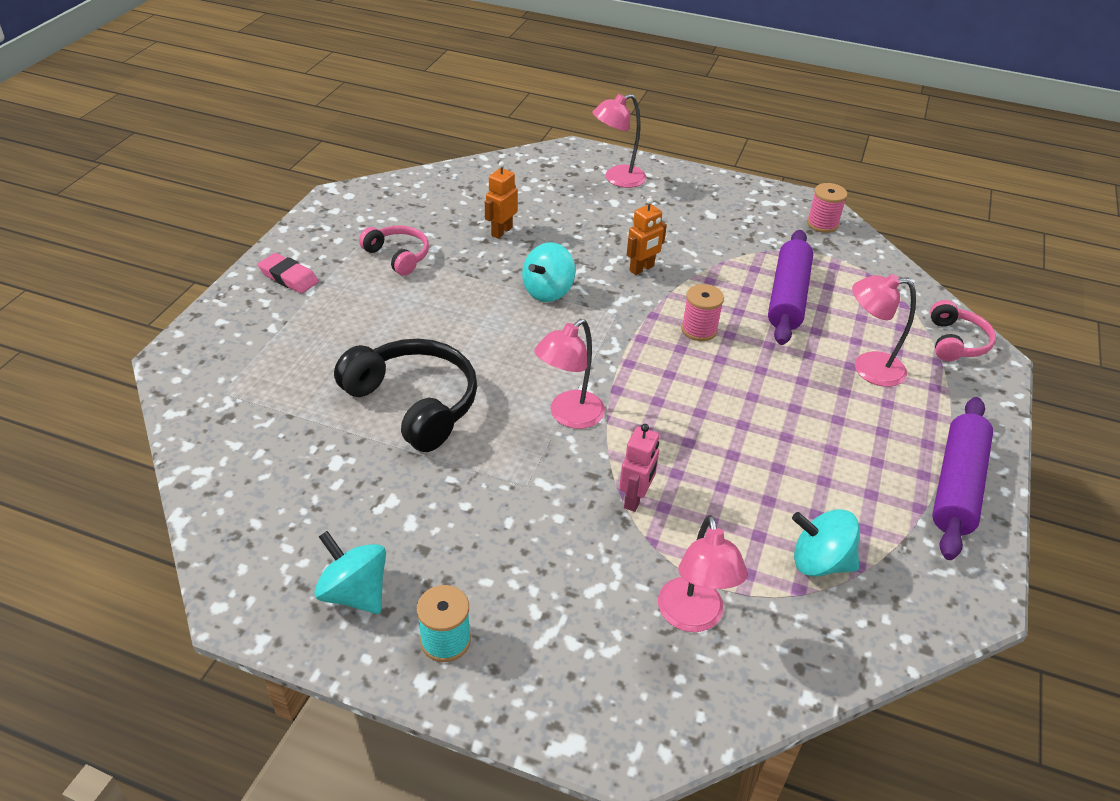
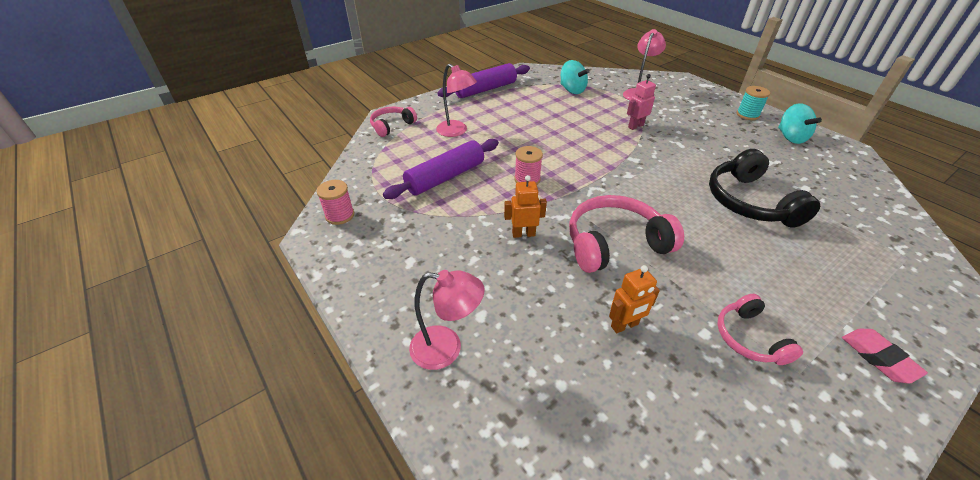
camera: 145 degrees left, 0 degrees up
turquoise spinning top [522,242,575,302] -> pink headphones [569,195,684,273]
pink lamp [534,319,605,429] -> none

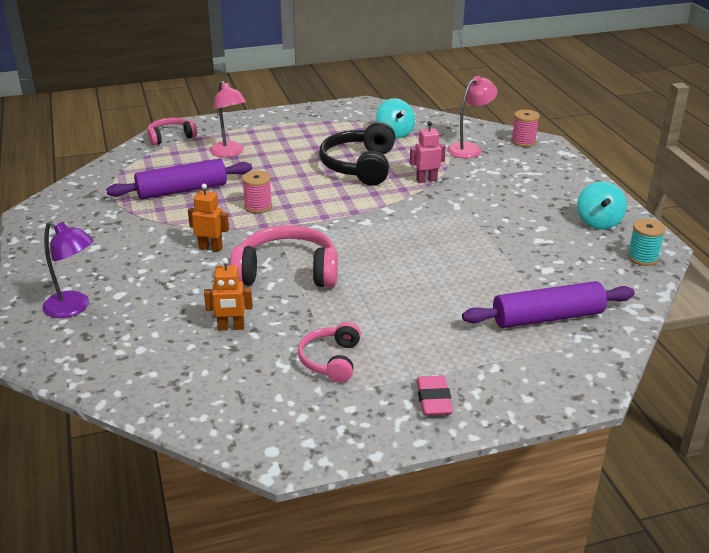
camera: 20 degrees right, 10 degrees down
pink spool [316,180,354,225] -> pink spool moved to [511,110,540,147]
pink lamp [409,270,484,370] -> purple lamp [42,221,93,318]
purple rolling pin [437,63,530,98] -> purple rolling pin moved to [462,281,635,328]
black headphones [709,149,820,228] -> black headphones moved to [319,122,395,186]
turquoise spool [737,86,770,120] -> turquoise spool moved to [627,219,666,266]

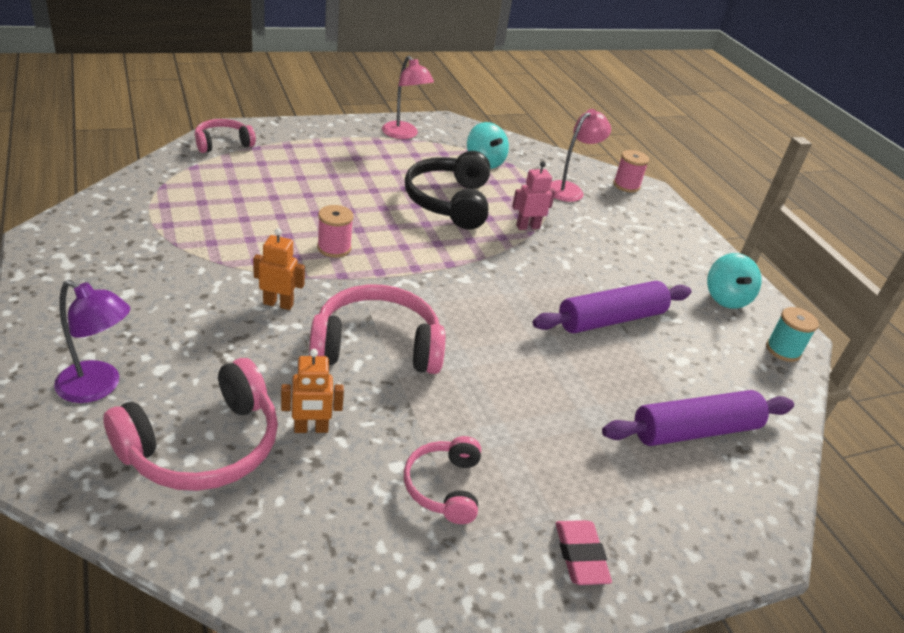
camera: 10 degrees left, 5 degrees up
purple rolling pin [106,159,252,199] -> purple rolling pin moved to [533,281,691,333]
pink lamp [210,80,246,157] -> pink lamp moved to [382,56,434,139]
none -> pink headphones [104,358,278,491]

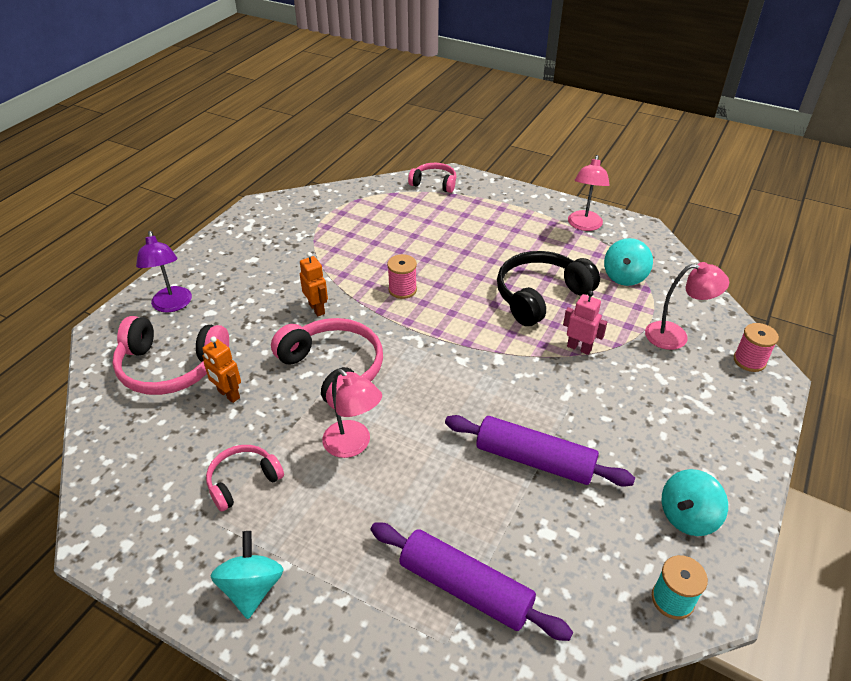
camera: 55 degrees right, 5 degrees up
pink eraser [556,520,612,585] -> turquoise spinning top [211,531,284,619]
none -> pink lamp [322,369,382,458]

